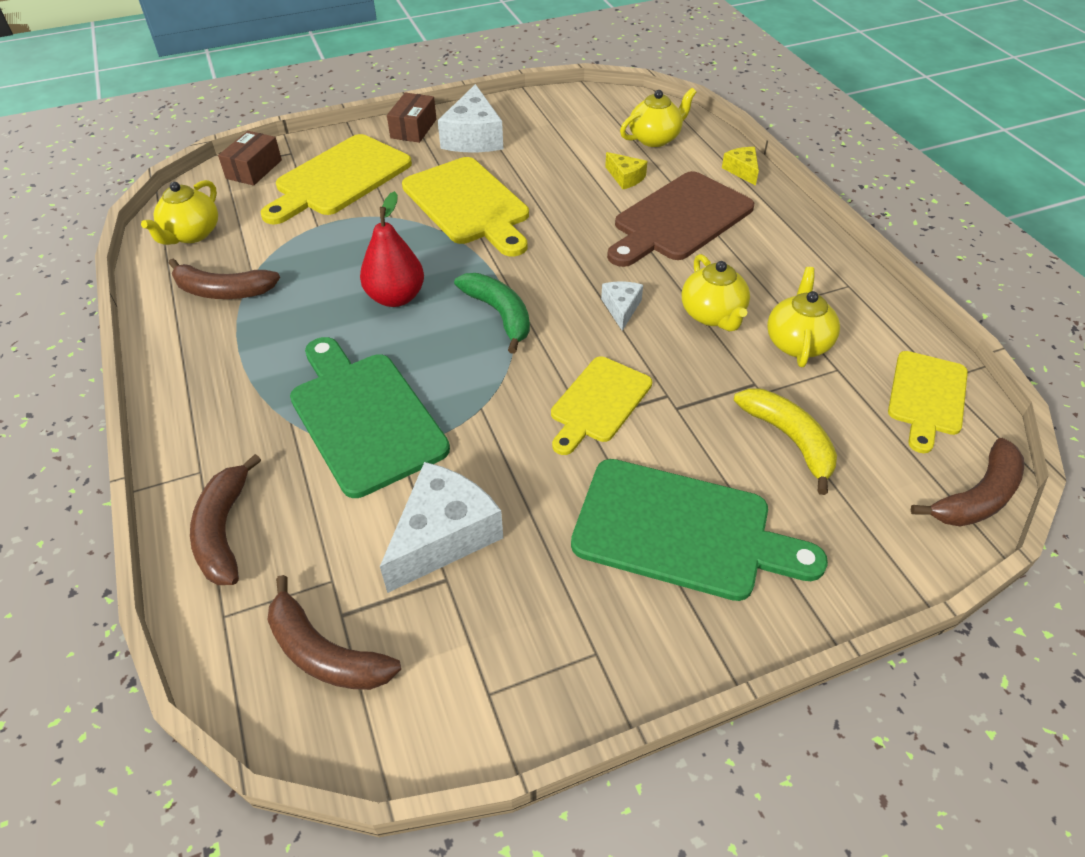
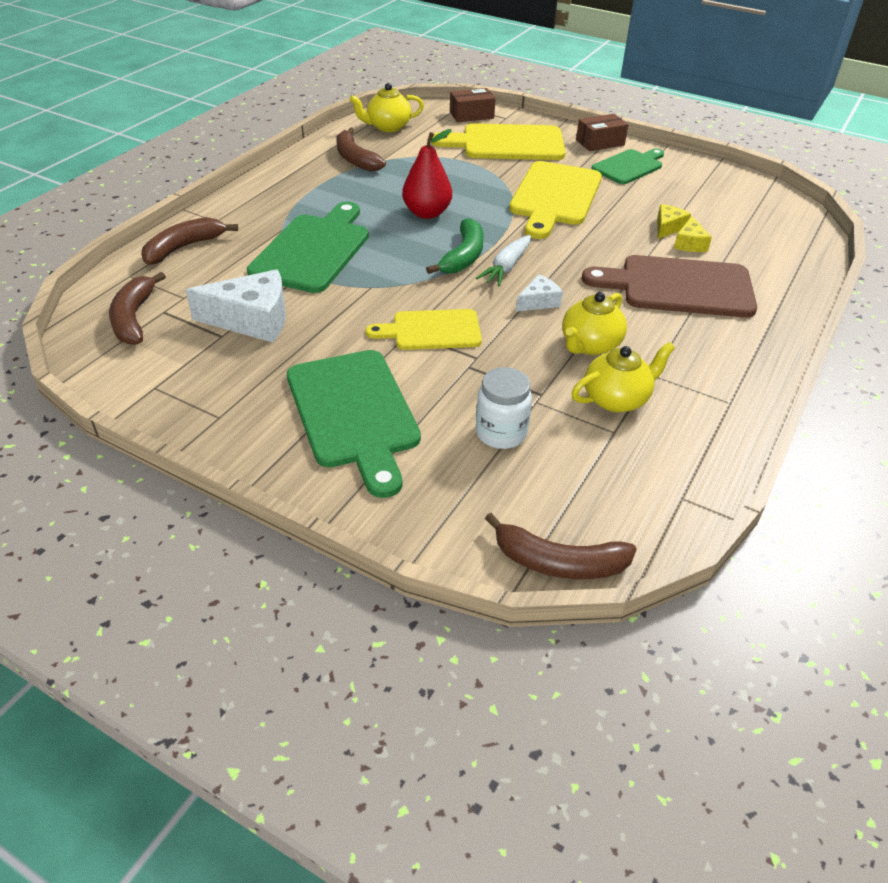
camera: 50 degrees right, 5 degrees down
white cheese [437,84,503,152] -> green cutting board [592,149,664,184]
yellow teapot [620,88,696,147] -> none
yellow cheese [722,147,759,186] -> yellow cheese moved to [657,204,691,239]
yellow banana [734,388,837,495] -> white jar [476,367,532,449]
yellow cutting board [888,351,968,453] -> none
none -> white carrot [476,235,531,286]

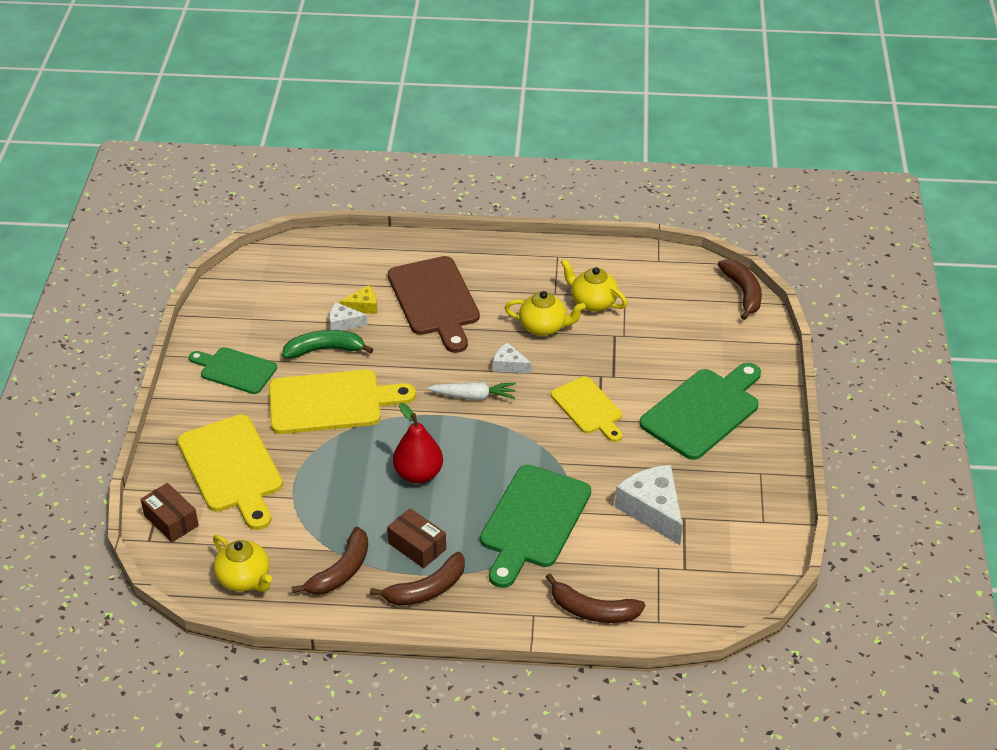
camera: 115 degrees left, 0 degrees up
brown banana [109,272,166,345] -> brown banana moved to [370,552,465,606]
green cutting board [247,202,369,293] -> green cutting board turned 60 degrees counterclockwise [480,465,591,588]
green banana [426,218,484,274] -> green banana moved to [282,330,373,358]
white jar [476,367,532,449] -> none
brown box [576,114,628,151] -> brown box moved to [387,508,446,568]
yellow cheese [657,204,691,239] -> white cheese [329,302,367,330]

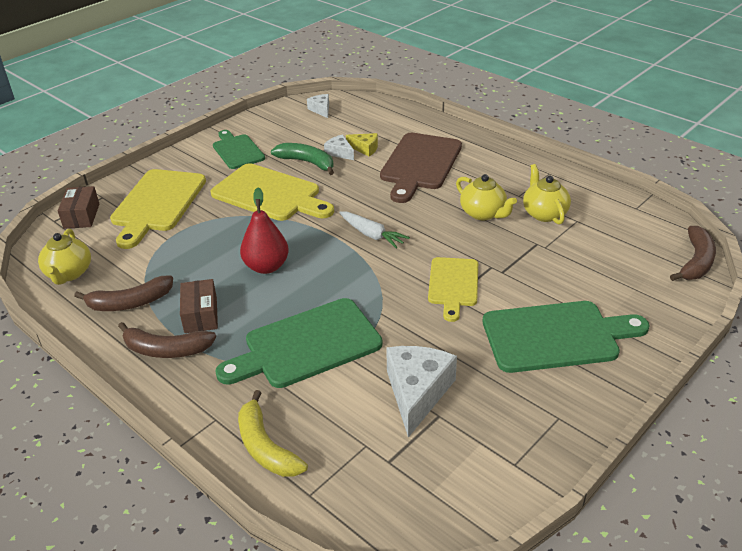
camera: 40 degrees right, 5 degrees down
white cheese [493,342,532,374] -> white cheese moved to [307,94,329,118]
brown banana [546,574,645,623] -> yellow banana [238,390,308,477]

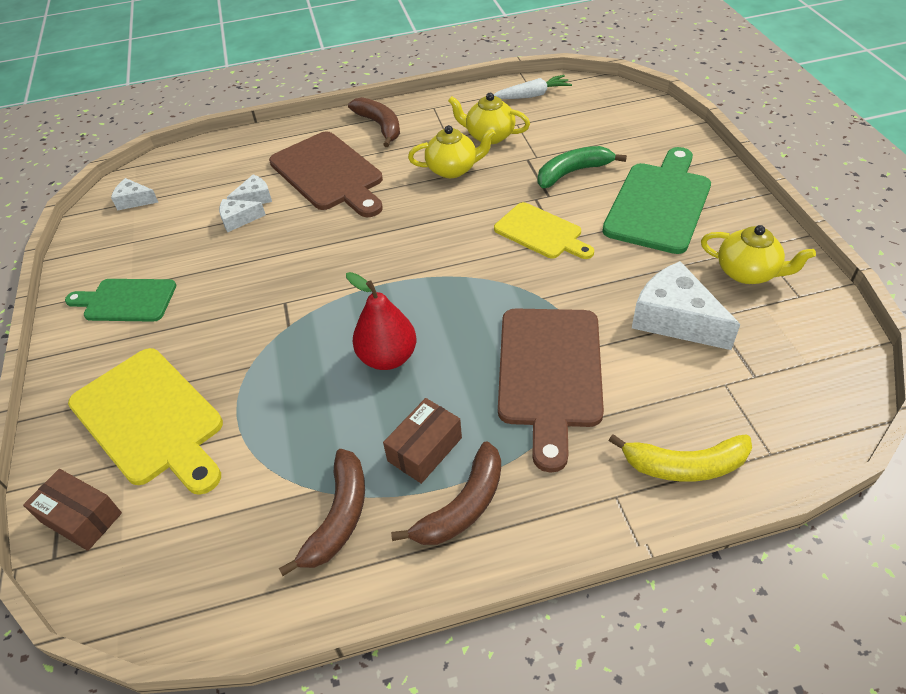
camera: 55 degrees left, 10 degrees up
yellow teapot [38,229,91,285] -> yellow teapot moved to [701,225,816,284]
brown box [180,279,218,333] -> brown box turned 75 degrees counterclockwise [383,398,462,484]
yellow cutting board [210,163,334,221] -> none
green cutting board [215,298,382,388] -> brown cutting board [498,308,604,472]
green banana [271,143,334,175] -> green banana moved to [538,146,627,188]
white carrot [339,212,410,249] -> white carrot moved to [494,75,572,99]
yellow cheese [346,133,378,156] -> white cheese [227,174,272,204]
brown banana [670,226,716,281] -> brown banana moved to [348,97,400,147]

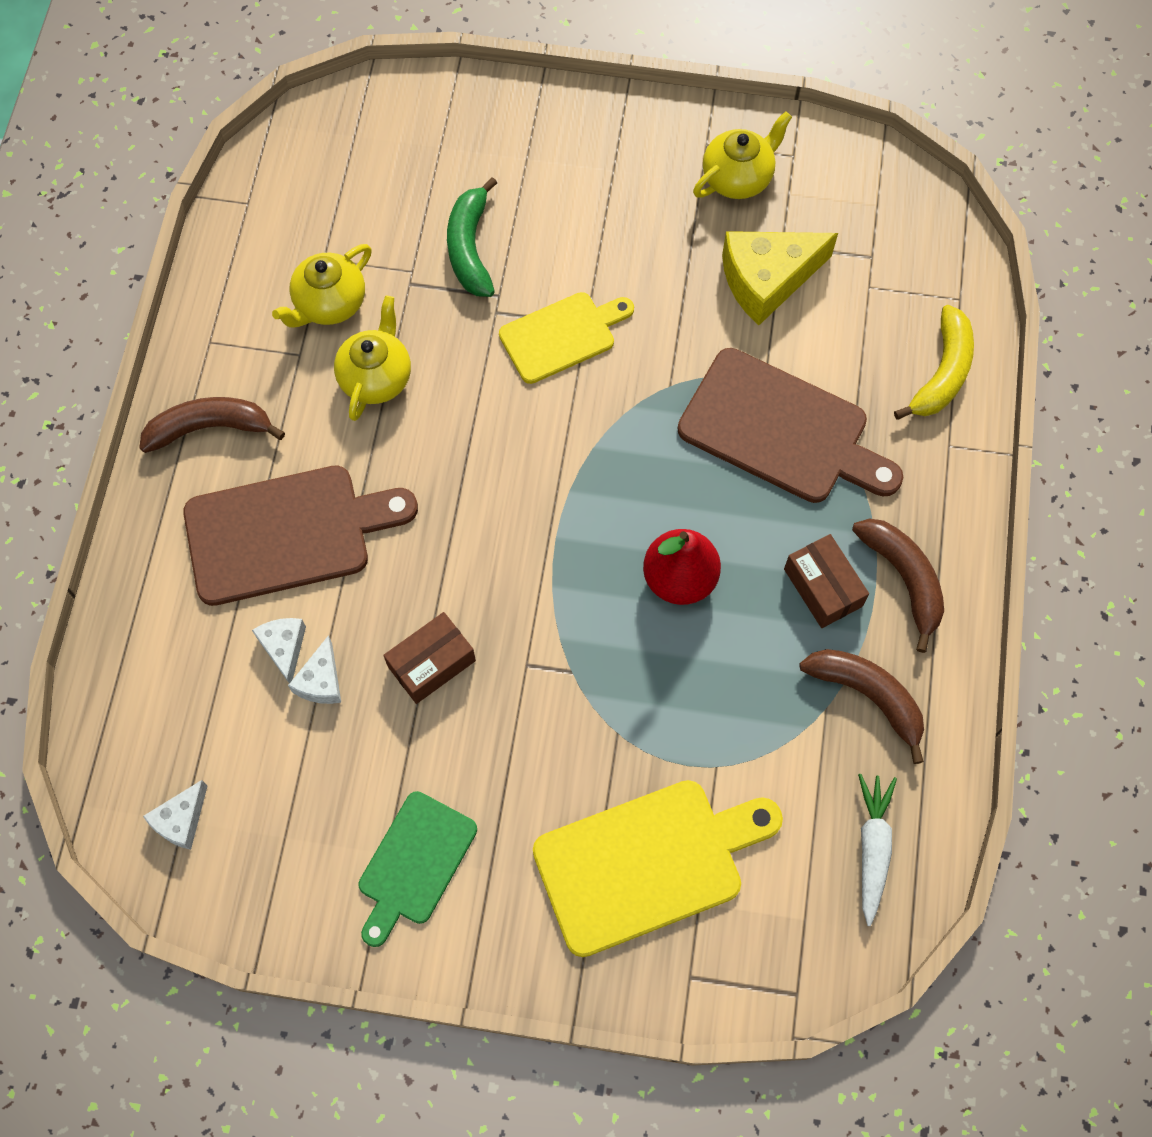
camera: 70 degrees left, 20 degrees up
brown box [23,469,122,551] -> brown box moved to [383,612,476,704]
white carrot [494,75,572,99] -> white carrot moved to [858,774,897,926]
green cutting board [602,147,711,254] -> none
white cheese [632,261,741,350] -> yellow cheese [722,231,838,325]

